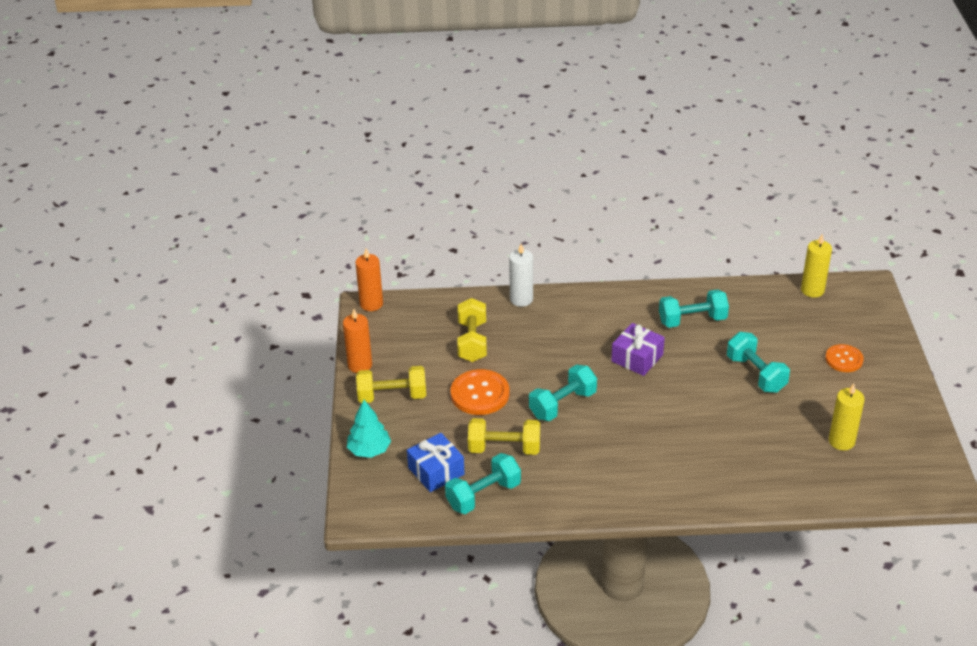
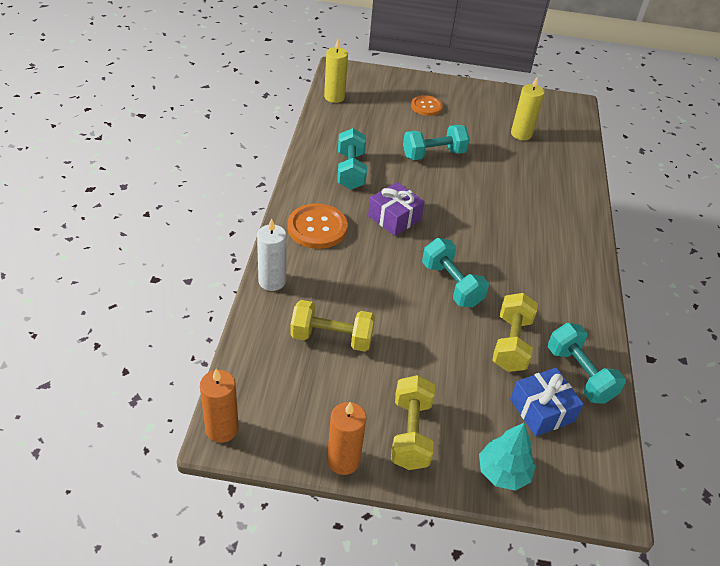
camera: 85 degrees left, 5 degrees up
orange button [450,369,509,415] -> orange button moved to [287,203,347,249]

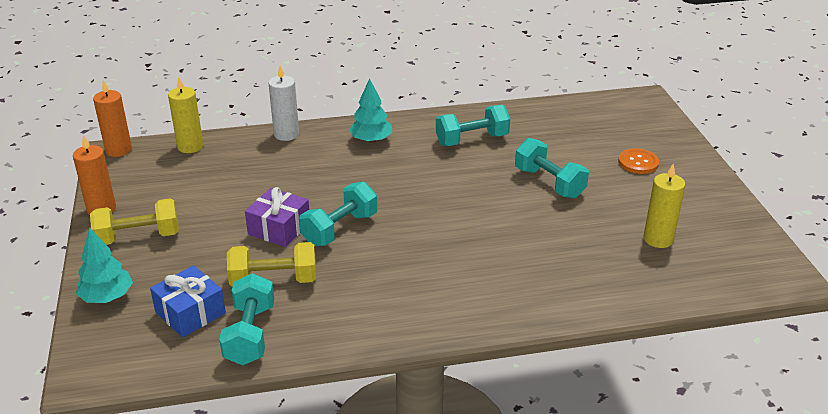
camera: 75 degrees right, 10 degrees down
orange button [287,203,347,249] -> turquoise tree [349,78,392,143]
yellow dumbbell [290,300,375,352] -> none
yellow candle [324,39,348,103] -> yellow candle moved to [168,77,203,153]
purple gift [368,182,425,236] -> purple gift moved to [245,187,309,247]
turquoise dumbbell [548,323,626,404] -> turquoise dumbbell turned 45 degrees counterclockwise [219,273,274,365]

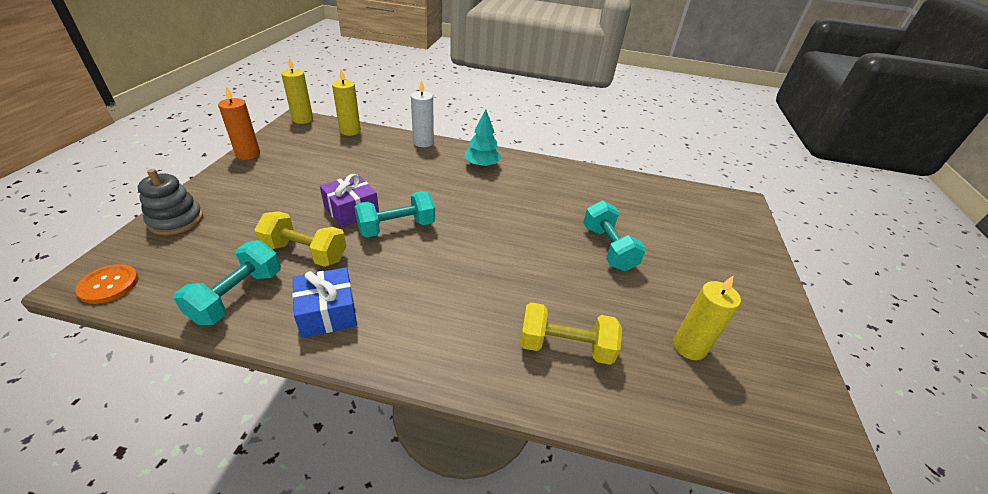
camera: 20 degrees right, 5 degrees up
turquoise tree [76,228,133,303] -> grey stacking toy [138,169,203,235]
yellow dumbbell [90,198,179,245] -> yellow dumbbell moved to [520,302,622,365]
orange candle [93,80,132,157] -> yellow candle [281,58,313,124]
blue gift [150,265,226,337] -> blue gift moved to [292,267,357,338]
turquoise dumbbell [436,105,510,146] -> none
orange button [618,148,659,174] -> orange button moved to [75,264,139,304]

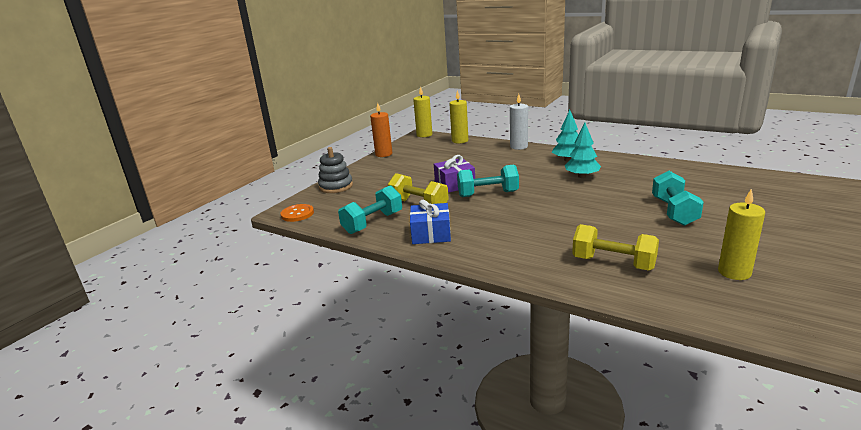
camera: 25 degrees right, 15 degrees down
none -> turquoise tree [565,123,601,178]

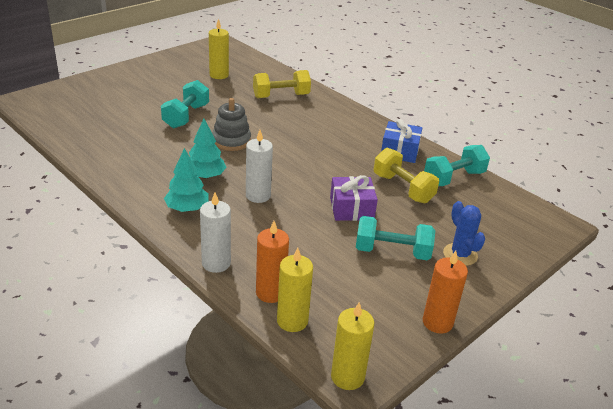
camera: 170 degrees left, 10 degrees up
orange button [280,204,314,222] -> none
grey stacking toy [318,147,353,193] -> grey stacking toy moved to [212,98,251,151]
turquoise dumbbell [457,165,519,197] -> turquoise dumbbell moved to [356,216,435,260]
yellow dumbbell [572,224,659,270] -> yellow dumbbell turned 60 degrees counterclockwise [253,70,311,98]
none -> white candle [246,130,273,203]
none -> orange candle [256,221,289,303]
none -> blue cactus [443,201,485,266]

